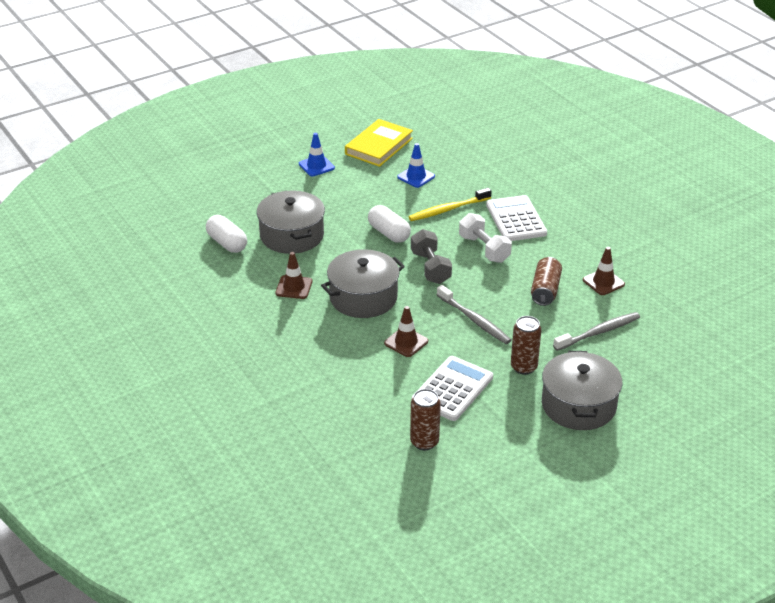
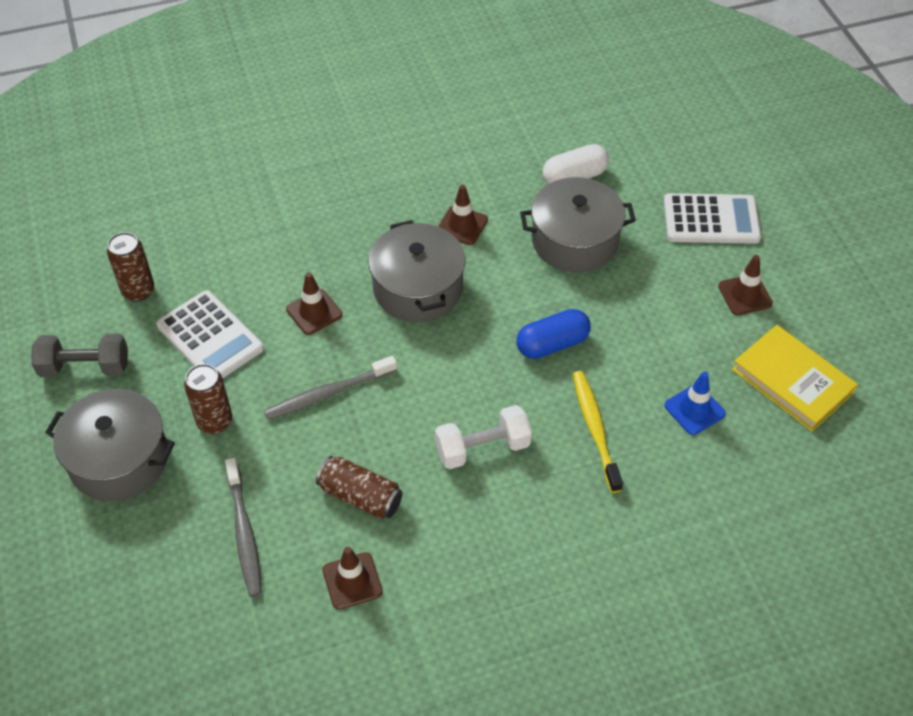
camera: 105 degrees right, 15 degrees up
blue traffic cone [299,133,335,176] -> brown traffic cone [718,255,773,315]
white capsule [368,205,411,243] -> blue capsule [517,309,591,359]
grey dumbbell [411,229,452,284] -> grey dumbbell moved to [31,334,128,377]
white calculator [486,195,547,241] -> white calculator moved to [664,193,761,244]

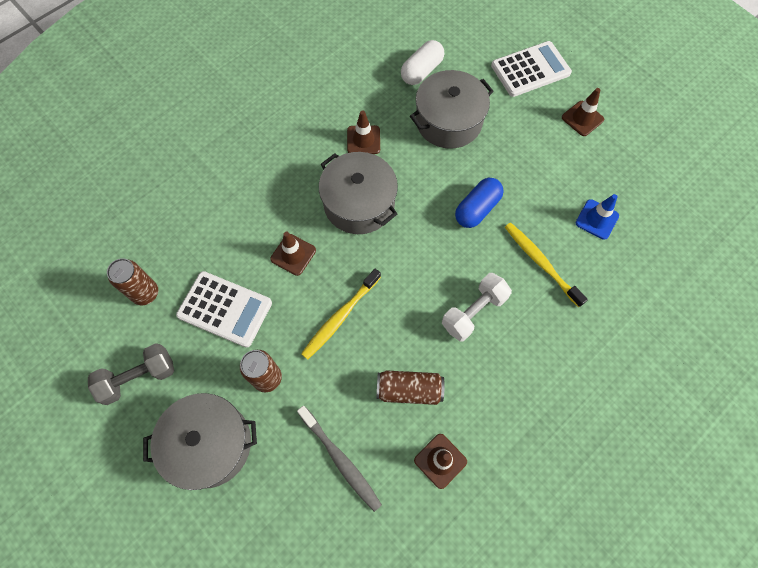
camera: 25 degrees left, 15 degrees up
grey toothbrush [264,356,397,420] -> yellow toothbrush [301,269,381,359]
yellow book [732,325,858,432] -> none

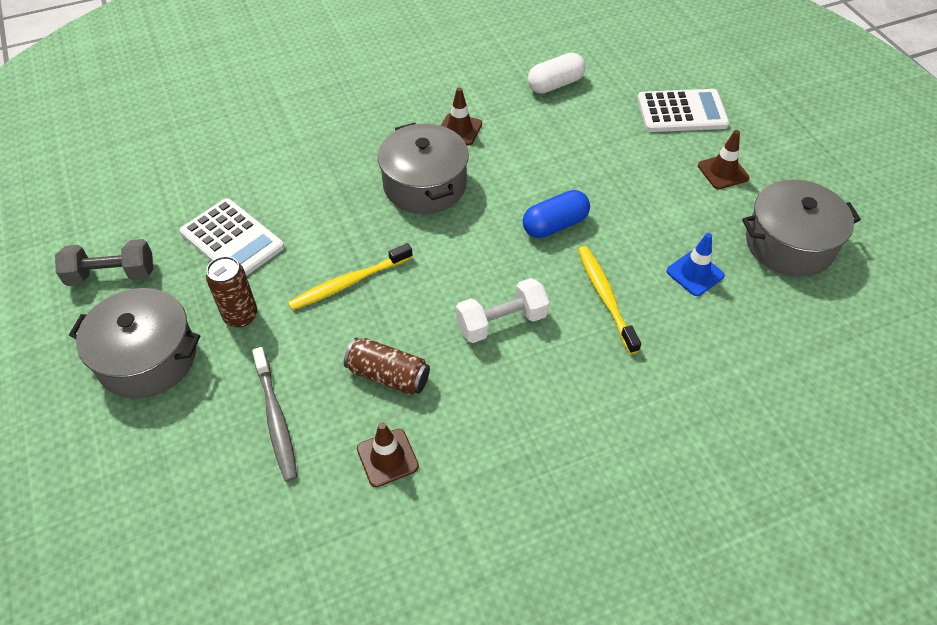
camera: 20 degrees right, 15 degrees down
brown can [107,258,158,305] -> none
brown traffic cone [270,232,316,276] -> none
grey pot [410,70,494,149] -> grey pot moved to [742,179,861,277]

